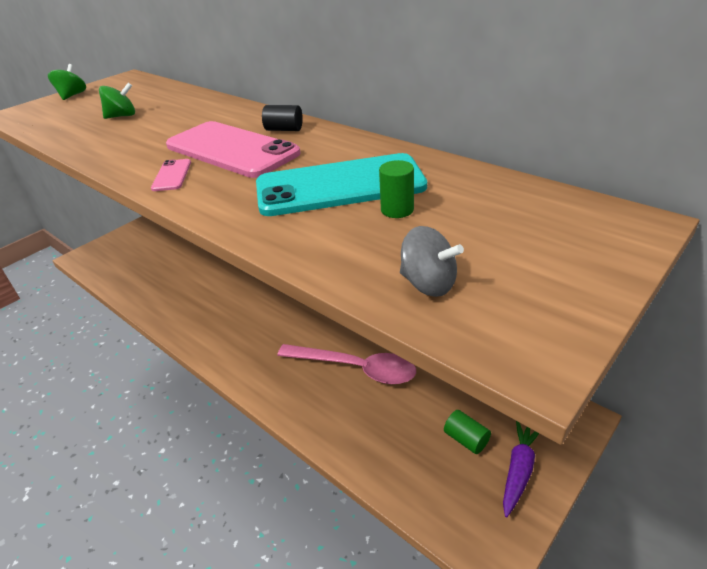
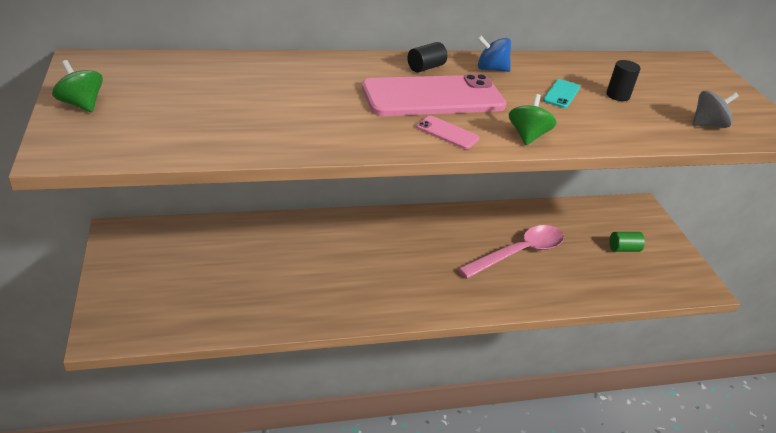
camera: 60 degrees left, 0 degrees up
green spinning top [99,83,135,119] -> green spinning top moved to [509,94,557,145]
turquoise phone [256,153,427,216] -> turquoise phone [543,79,580,108], size x0.41
green cylinder [379,160,414,218] -> black cylinder [606,60,641,101]
purple carrot [503,421,539,517] -> none
none -> blue spinning top [477,35,511,72]

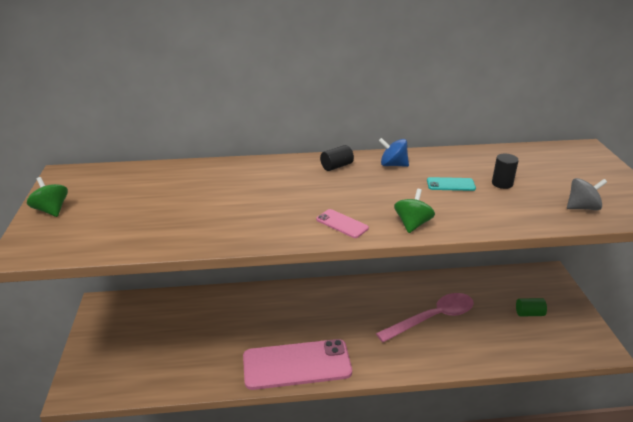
camera: 10 degrees right, 5 degrees down
pink phone [362,74,506,116] -> pink phone moved to [243,339,352,390]
turquoise phone [543,79,580,108] -> turquoise phone turned 60 degrees clockwise [427,177,476,191]

